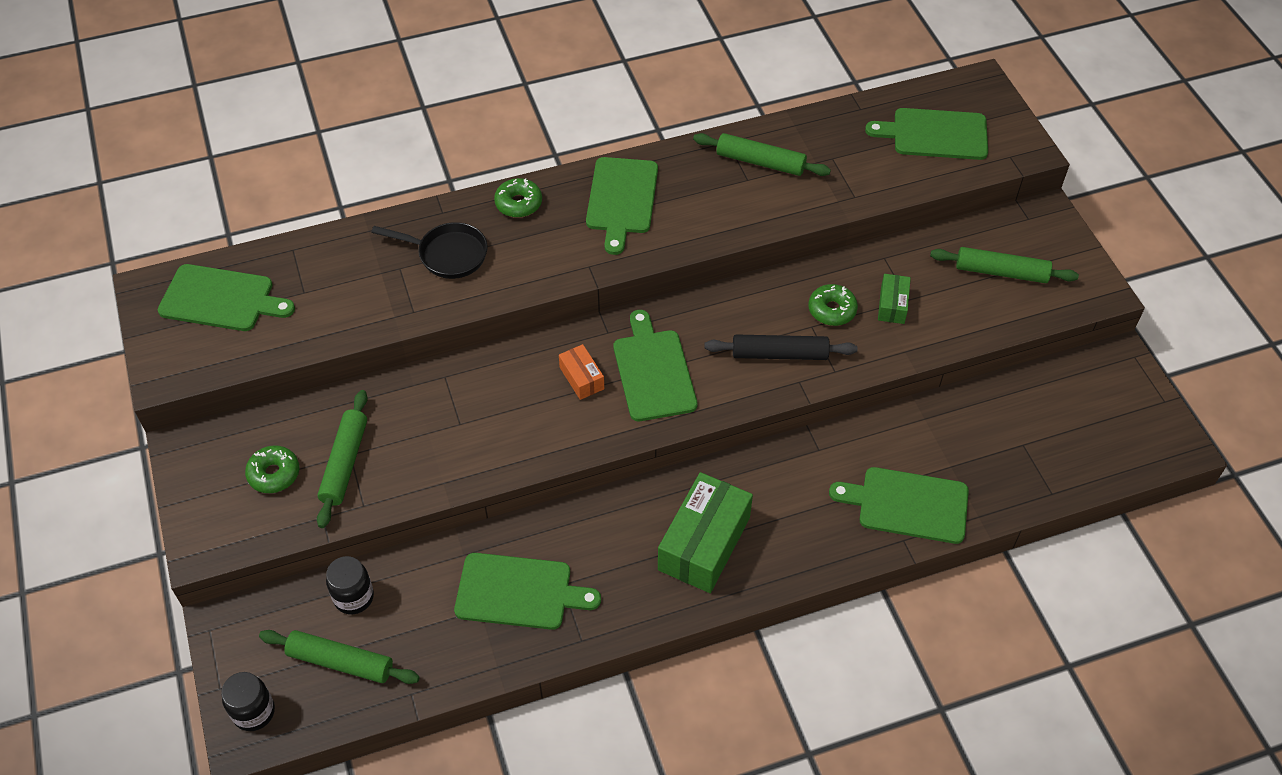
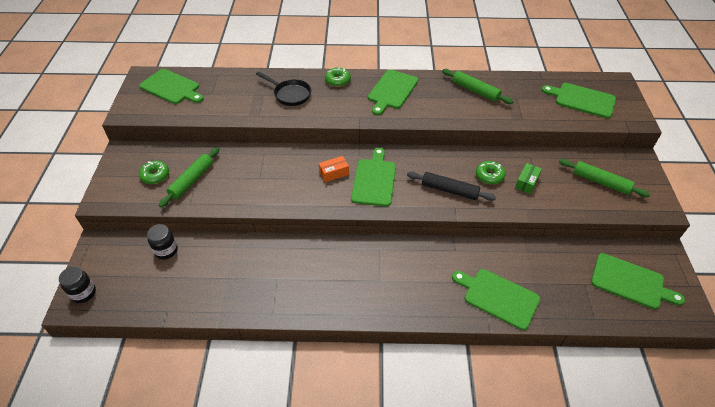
camera: 20 degrees right, 5 degrees down
green rolling pin [259,630,420,684] -> none
green cutting board [454,553,601,630] -> green cutting board moved to [591,253,685,309]
orange box [559,344,604,400] -> orange box turned 75 degrees clockwise [319,156,349,182]
green box [658,472,753,593] -> none

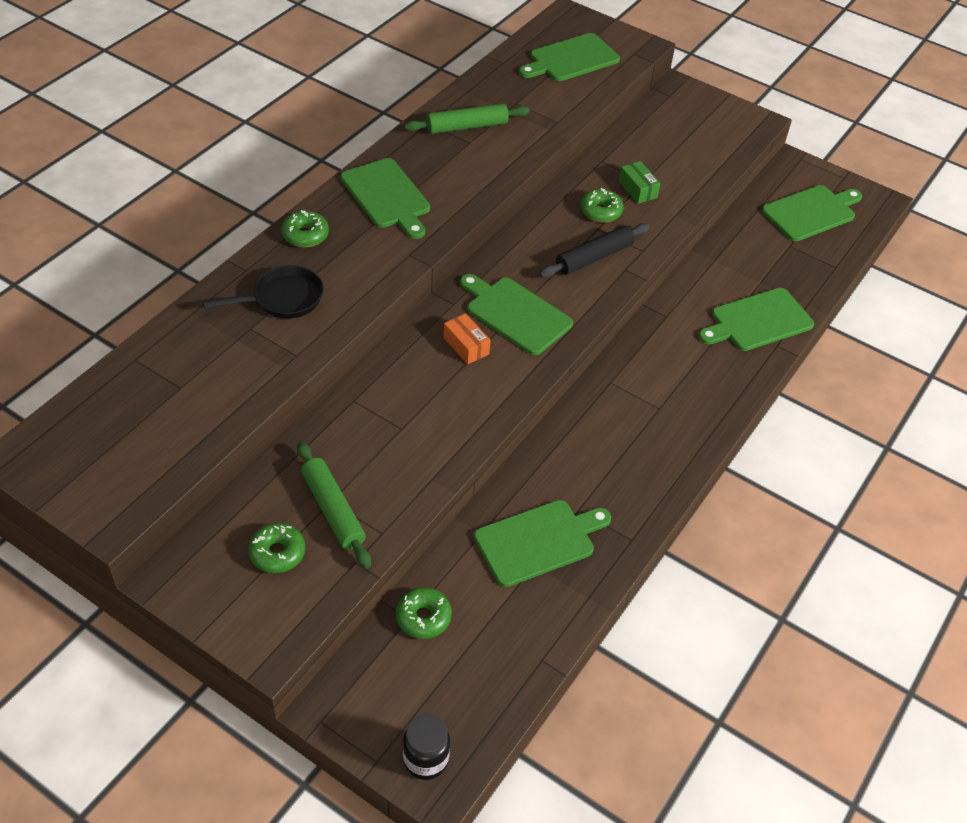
camera: 60 degrees left, 0 degrees up
green cutting board [139,69,204,104] -> green cutting board moved to [474,500,611,587]
black jar [147,224,178,260] -> green donut [396,587,452,639]
orange box [319,156,349,182] -> orange box turned 45 degrees counterclockwise [444,313,490,364]
green rolling pin [559,159,650,197] -> none

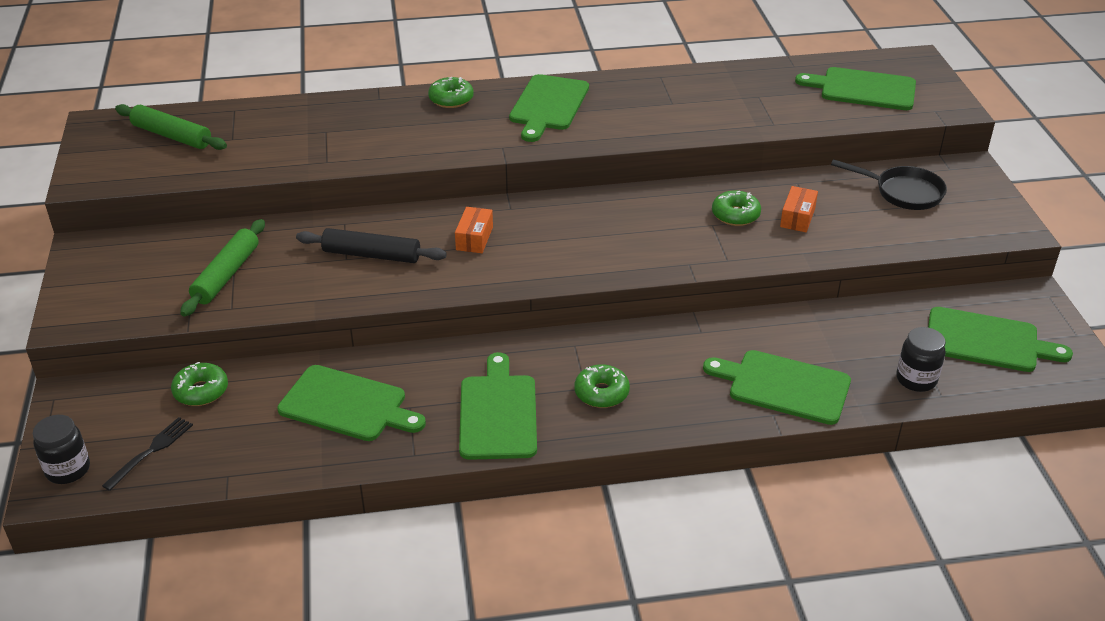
camera: 50 degrees right, 10 degrees down
black pan [203,265,324,319] -> black pan moved to [831,159,947,210]
green donut [248,523,305,573] -> green donut moved to [575,364,630,408]
green rolling pin [404,103,530,134] -> green rolling pin moved to [115,104,227,150]
green cutting board [460,274,573,355] -> green cutting board moved to [459,352,537,460]
black rolling pin [539,223,650,278] -> black rolling pin moved to [296,228,447,263]
green box [619,161,661,204] -> orange box [780,186,818,232]
none -> black fork [102,417,193,491]
none -> black jar [896,327,946,392]

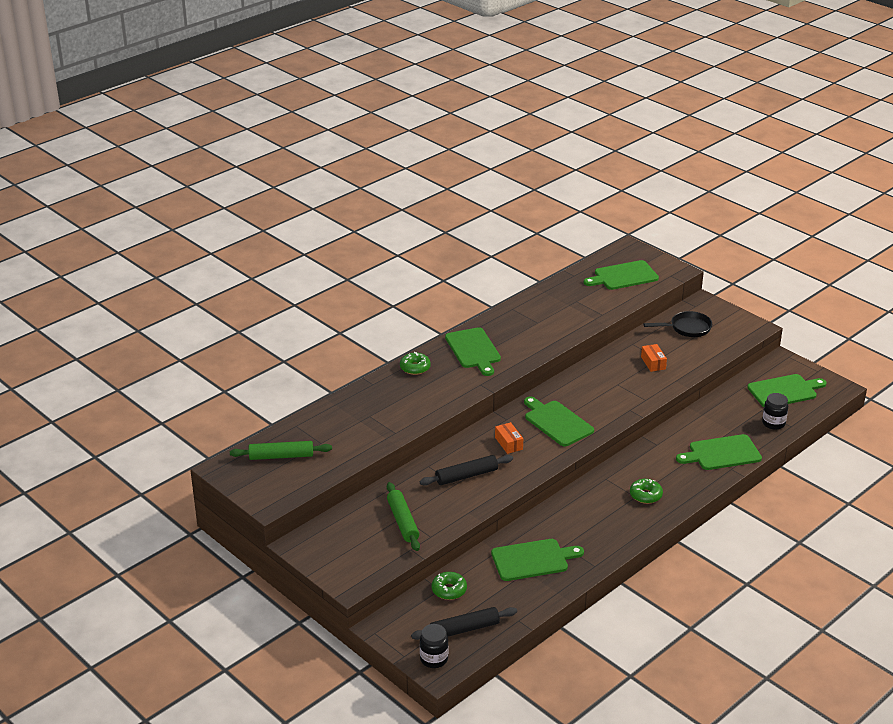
camera: 35 degrees left, 5 degrees down
black fork [102,417,193,491] -> black rolling pin [411,607,517,640]
green cutting board [459,352,537,460] -> green cutting board moved to [524,397,594,446]
green donut [712,190,761,226] -> none

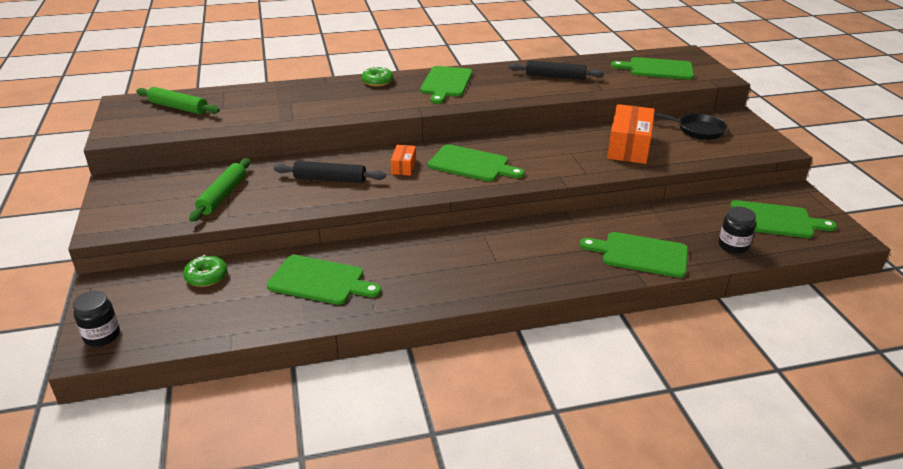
camera: 30 degrees right, 0 degrees up
black rolling pin [411,607,517,640] -> black rolling pin moved to [509,60,604,80]
green cutting board [524,397,594,446] -> green cutting board turned 120 degrees clockwise [428,144,525,182]
green donut [630,479,663,504] -> none
orange box [641,344,667,372] -> orange box [607,104,655,164], size x2.01

